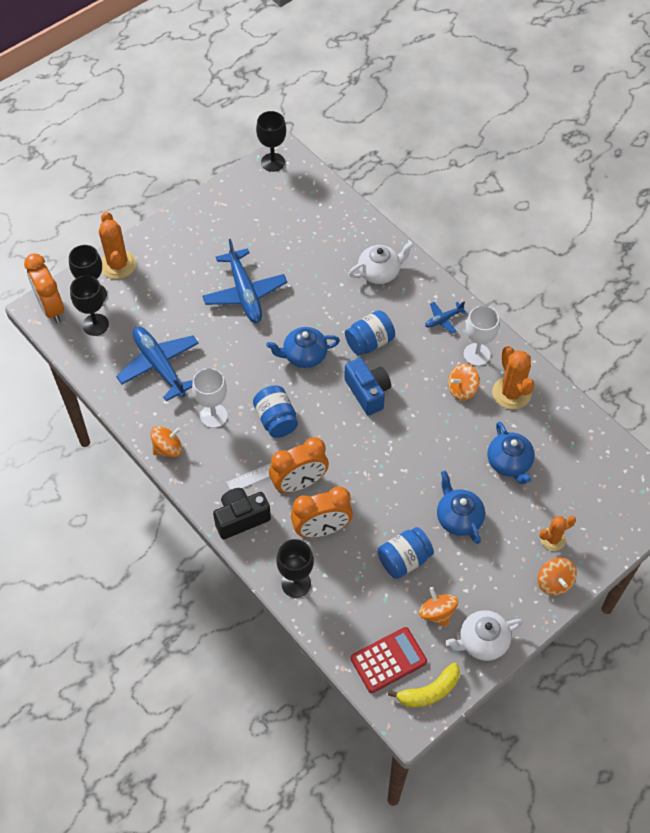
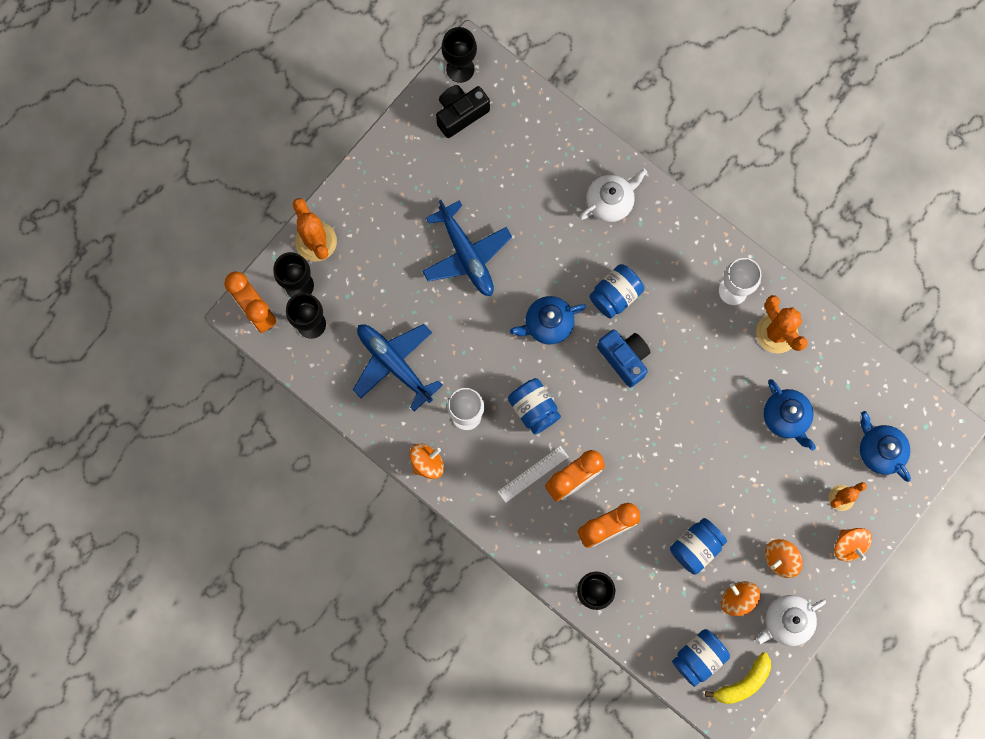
camera: 10 degrees left, 20 degrees up
black camera [213,488,271,539] -> black camera moved to [436,85,490,138]
red calculator [351,627,427,693] -> blue jar [672,629,730,687]
blue plane [425,301,467,334] -> none
blue teapot [437,470,485,544] -> blue teapot moved to [860,411,911,482]
orange spinning top [448,363,479,401] -> orange spinning top moved to [765,539,803,578]

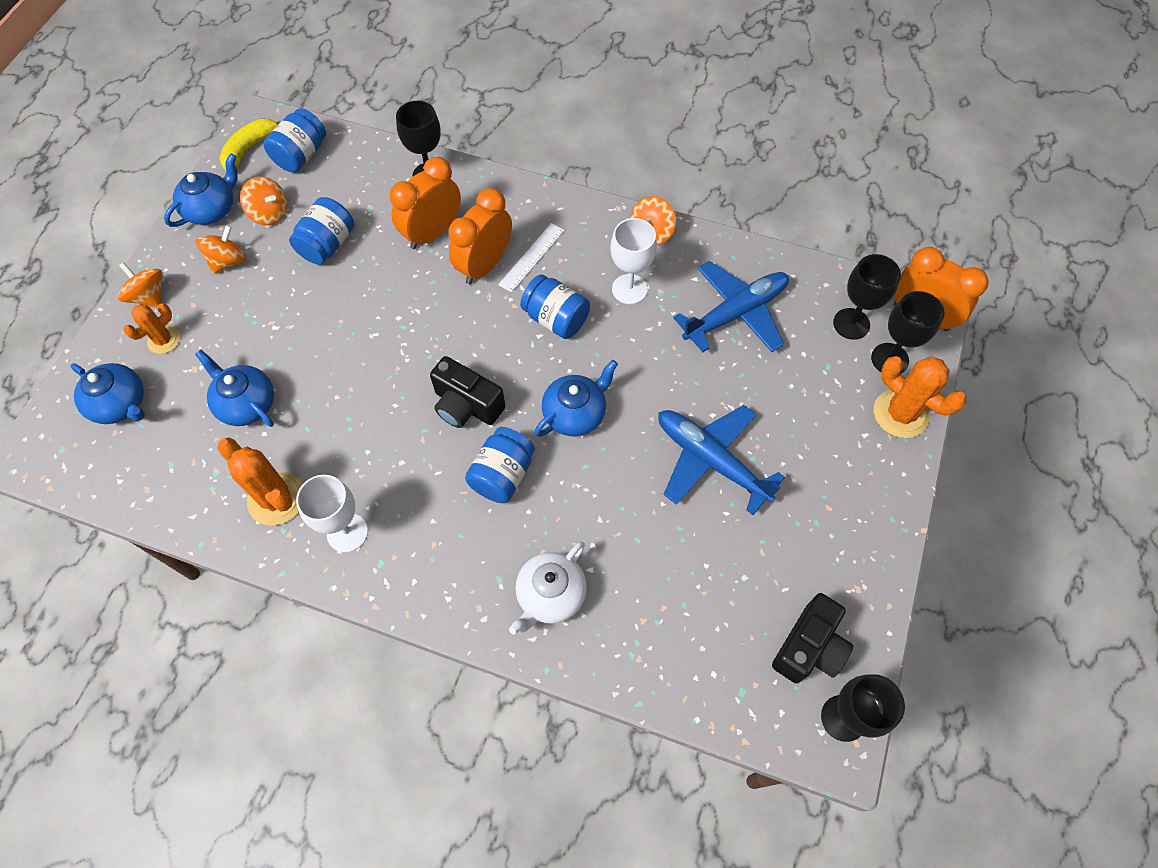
camera: 160 degrees right, 15 degrees down
blue plane [353,324,442,412] -> blue plane turned 60 degrees counterclockwise [673,261,789,352]
blue camera [597,329,651,387] -> black camera [430,356,505,428]
white teapot [755,595,826,646] -> blue teapot [164,153,238,227]

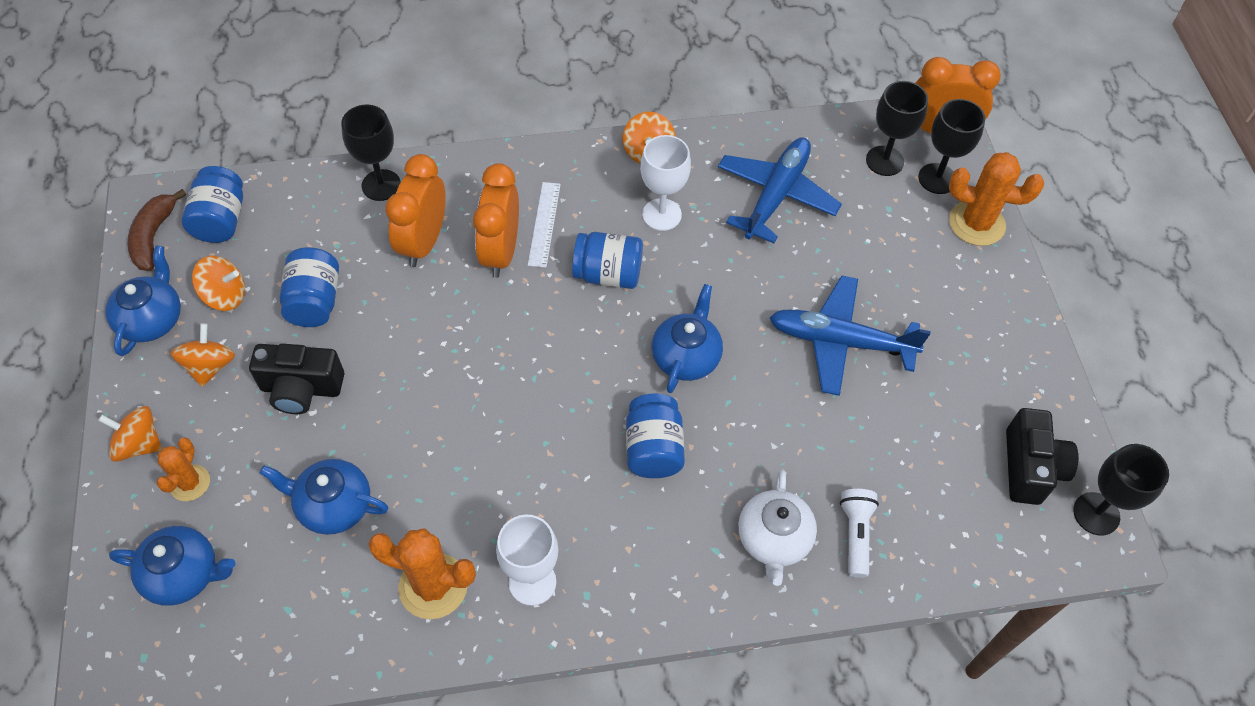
camera: 30 degrees left, 5 degrees down
yellow banana [219,119,281,171] -> brown banana [127,189,186,271]
black camera [430,356,505,428] -> black camera moved to [249,344,344,414]
none -> white flashlight [840,489,879,578]

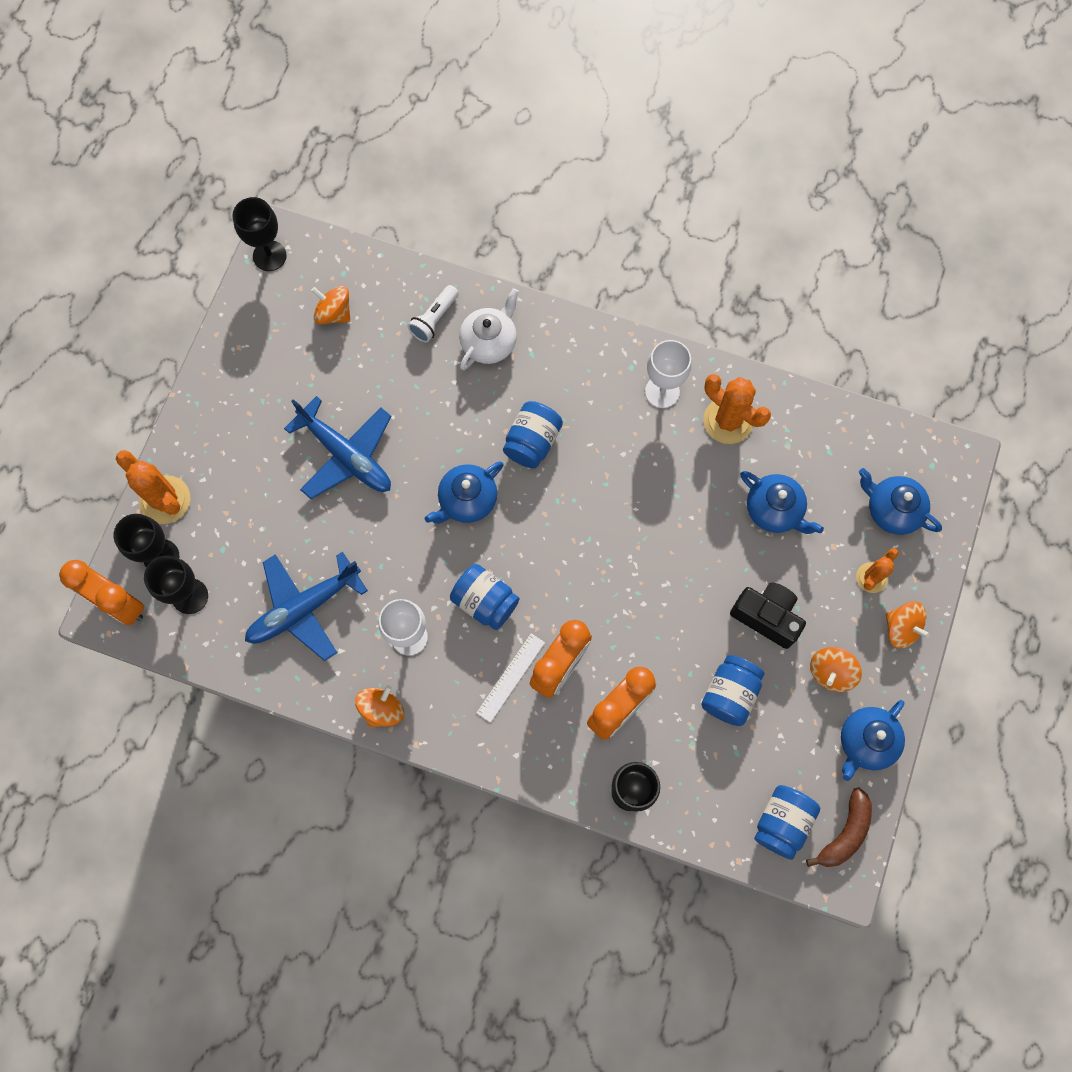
camera: 150 degrees left, 15 degrees up
orange spinning top [192,256,245,311] -> orange spinning top moved to [311,286,351,324]
black camera [1006,408,1078,505] -> none

